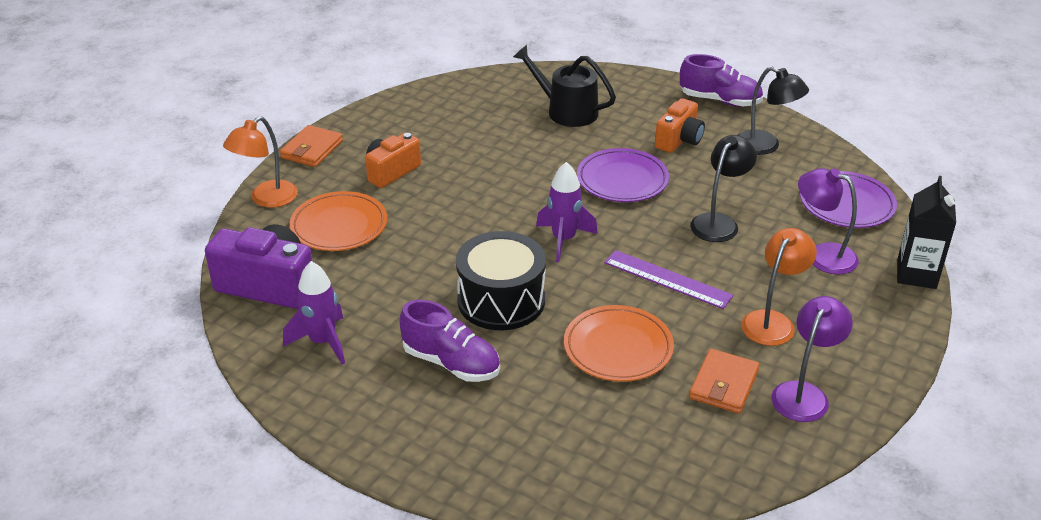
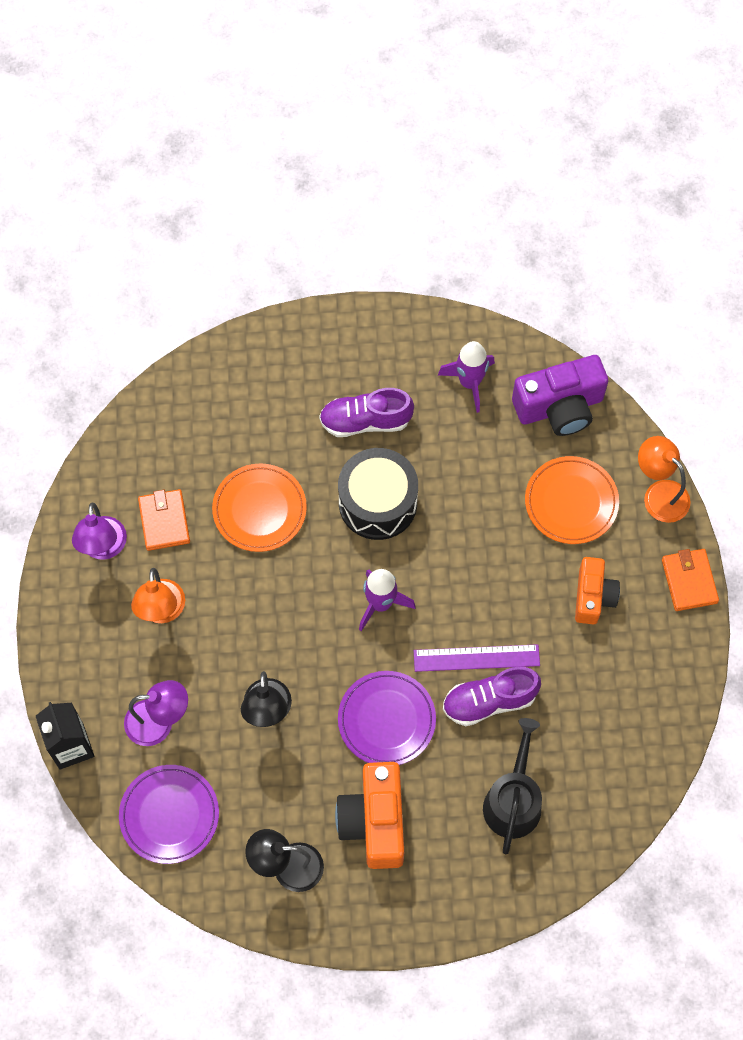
camera: 145 degrees right, 30 degrees up
orange lamp [223,116,298,208] -> orange lamp turned 45 degrees counterclockwise [638,436,691,523]
black watering can [513,45,616,127] -> black watering can turned 75 degrees counterclockwise [483,718,542,854]
purple ruler [604,250,734,309] -> purple ruler moved to [414,644,540,672]
orange camera [655,98,705,153] -> orange camera [335,762,404,869], size x1.54
purple shoe [680,54,763,107] -> purple shoe moved to [443,667,541,726]

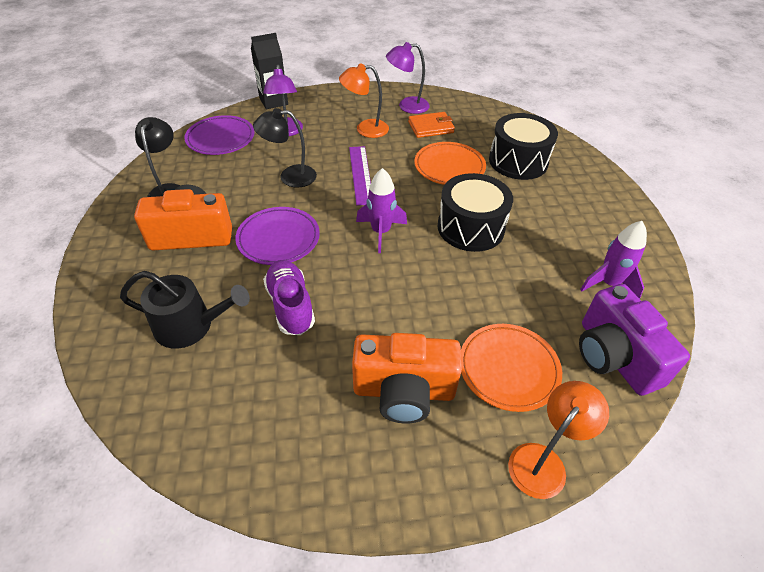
camera: 85 degrees right, 20 degrees down
purple shoe [319,388,414,437] -> none
purple ruler [414,644,540,672] -> purple ruler moved to [349,146,371,206]
orange camera [575,557,620,624] -> orange camera [352,333,462,423], size x1.54
orange wallet [662,549,719,611] -> none
none -> black drum [489,113,558,180]

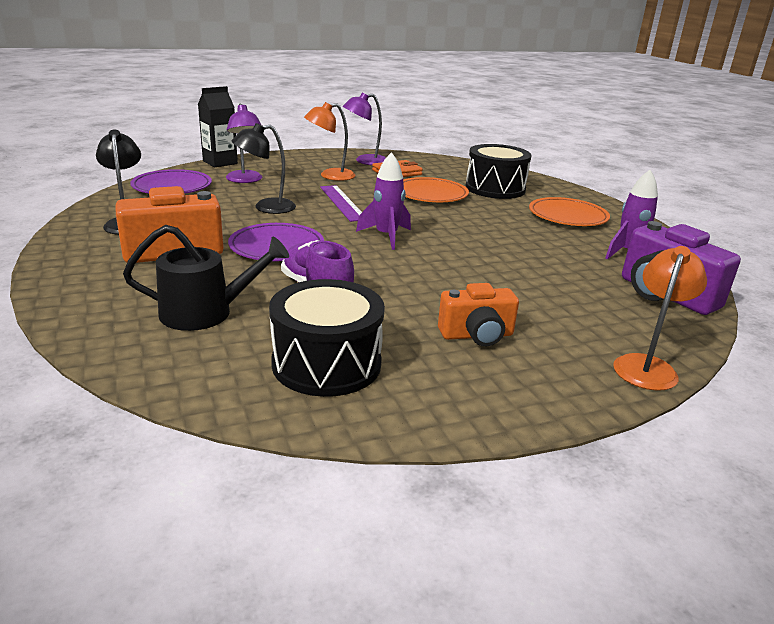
camera: 15 degrees left, 20 degrees down
orange camera [352,333,462,423] -> orange camera [438,283,519,346], size x0.65
black drum [437,173,513,252] -> black drum moved to [269,279,385,397]
orange plate [461,324,562,412] -> orange plate moved to [529,197,610,226]

